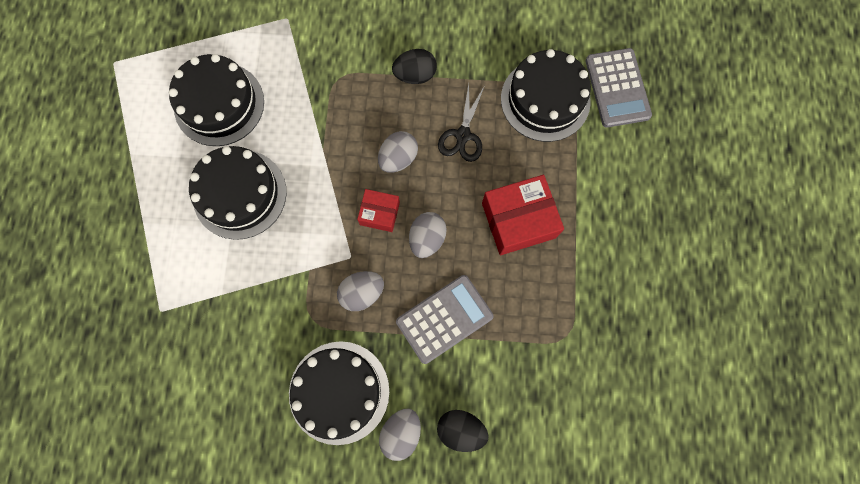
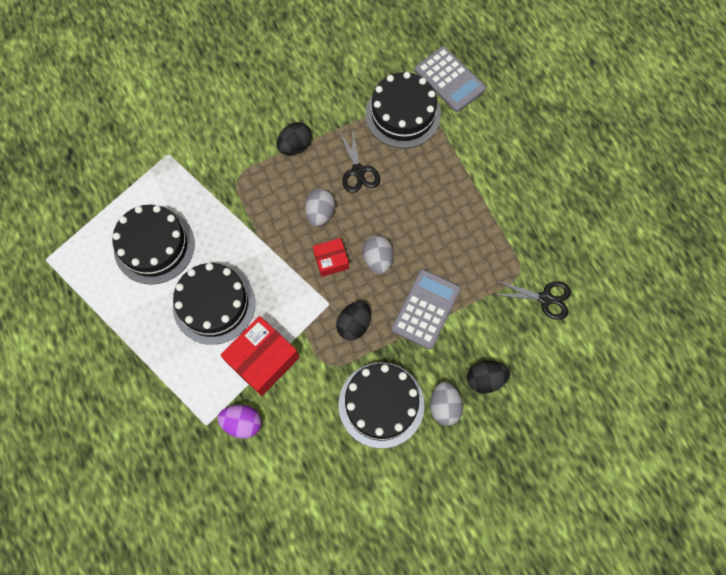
camera: 30 degrees left, 5 degrees down
grey egg [337,271,384,311] -> black egg [336,301,371,340]
red box [482,175,564,255] -> red box moved to [220,316,299,396]
none -> purple egg [217,405,261,439]
none -> black scissors [495,280,571,320]

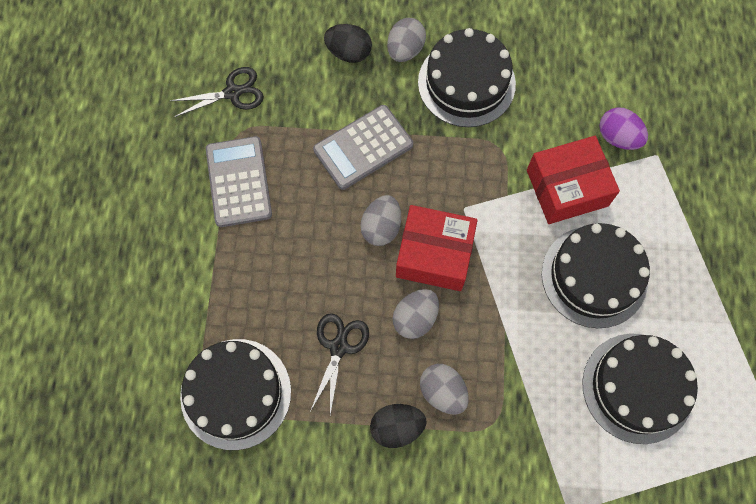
camera: 150 degrees left, 0 degrees up
red box [313,238,349,277] -> red box [396,205,478,291], size x1.77
black egg [336,301,371,340] -> none
grey calculator [415,47,486,112] -> grey calculator moved to [206,136,272,227]
black scissors [495,280,571,320] -> black scissors turned 120 degrees clockwise [170,67,264,117]
none -> grey egg [420,364,469,415]

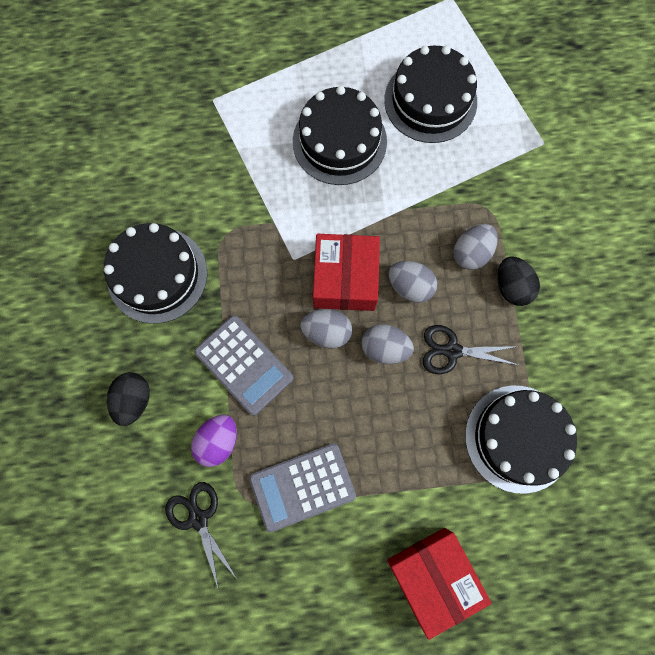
camera: 100 degrees left, 5 degrees up
grey egg [387,18,426,62] -> grey egg moved to [361,324,414,364]
red box [527,136,620,224] -> red box moved to [387,528,492,640]
purple egg [599,107,648,150] -> purple egg moved to [191,415,237,467]

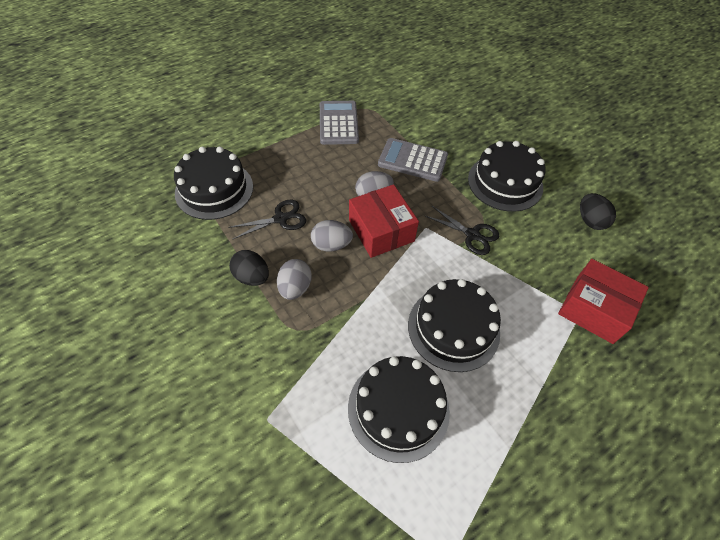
camera: 150 degrees right, 20 degrees down
black egg [107,372,150,426] -> black egg moved to [580,193,616,230]
black scissors [165,482,238,591] -> black scissors moved to [424,206,499,255]
purple egg [191,415,237,467] -> none
grey calculator [249,443,356,532] -> grey calculator turned 45 degrees counterclockwise [320,101,359,145]
grey egg [361,324,414,364] -> none
red box [387,528,492,640] -> red box moved to [558,259,649,344]

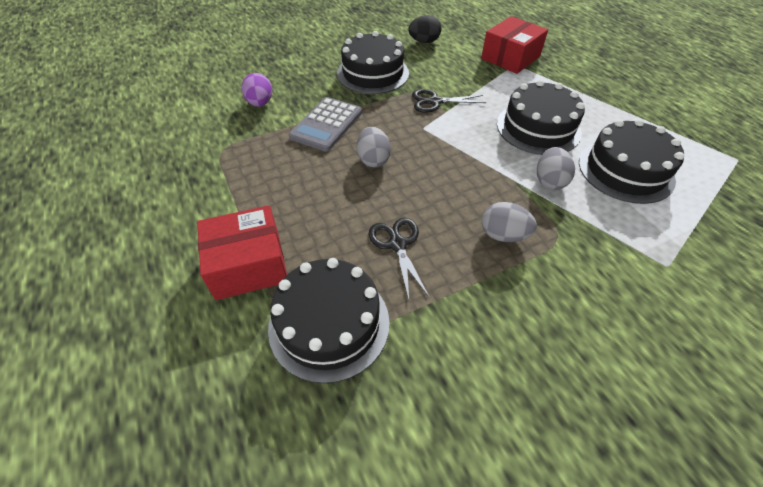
camera: 80 degrees left, 5 degrees down
black egg [229,250,269,286] -> none
grey egg [311,220,353,252] -> grey egg moved to [537,147,575,190]
grey calculator [320,101,359,145] -> none
red box [349,184,419,258] -> red box moved to [197,205,287,300]
black scissors [424,206,499,255] -> black scissors turned 135 degrees counterclockwise [412,89,486,113]
none -> purple egg [242,73,272,107]

